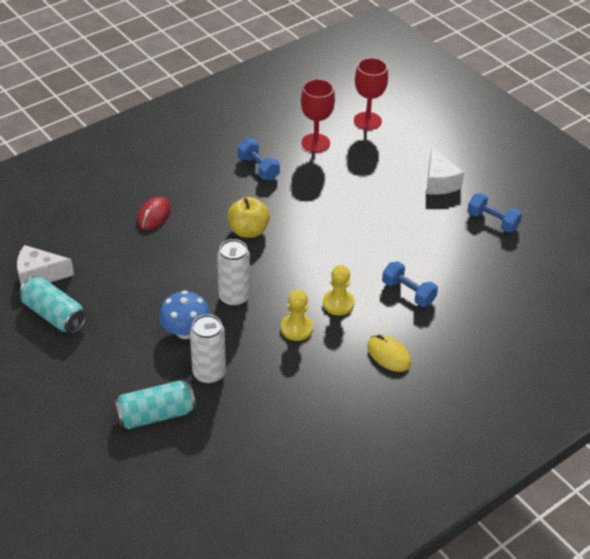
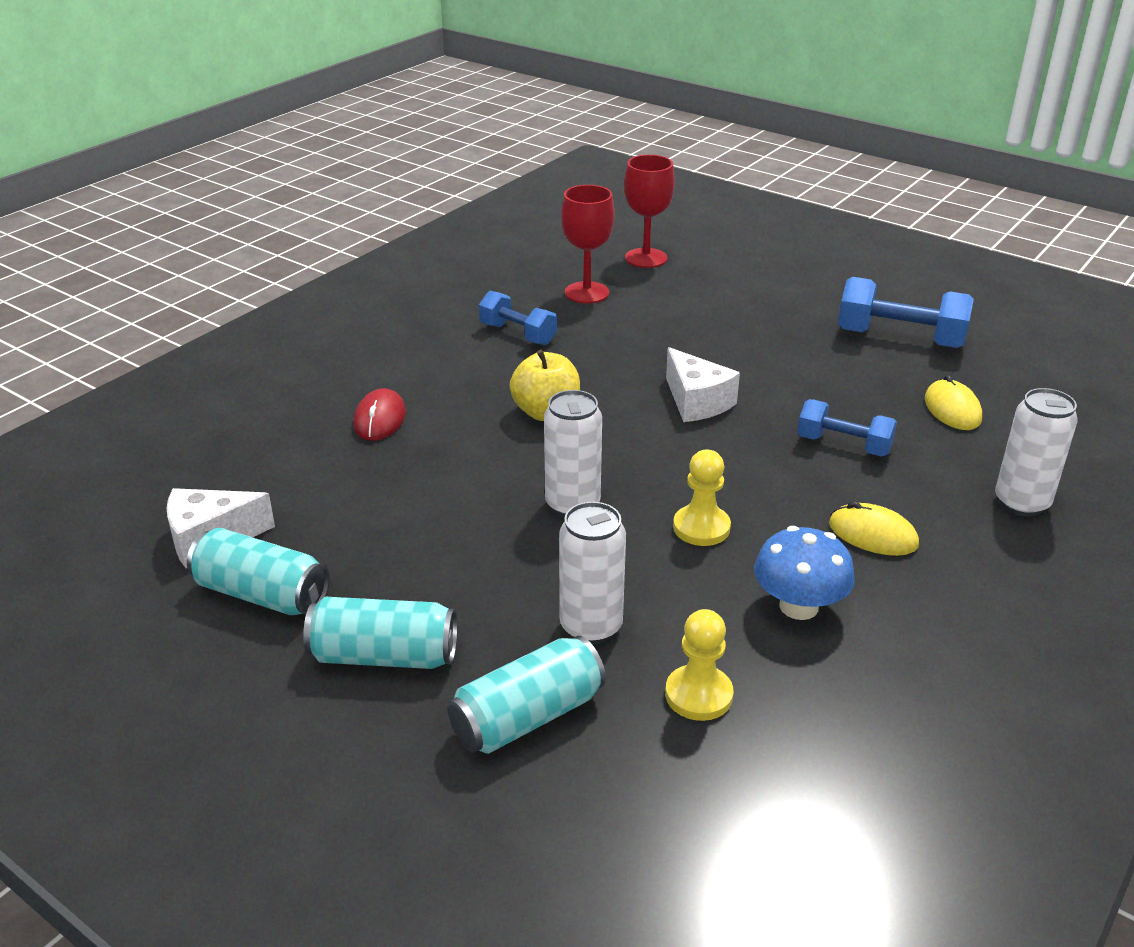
camera: 15 degrees left, 10 degrees down
blue mushroom [159,290,211,339] -> blue mushroom moved to [754,526,855,620]
yellow pawn [323,265,355,315] -> yellow pawn moved to [665,609,734,721]
white cheese [426,148,465,195] -> white cheese moved to [666,347,740,422]
blue dumbbell [467,193,522,232] -> blue dumbbell [838,277,974,348], size x1.56
none -> turquoise can [303,597,457,669]
none -> yellow mouse [925,375,982,430]
none -> white can [995,388,1078,517]

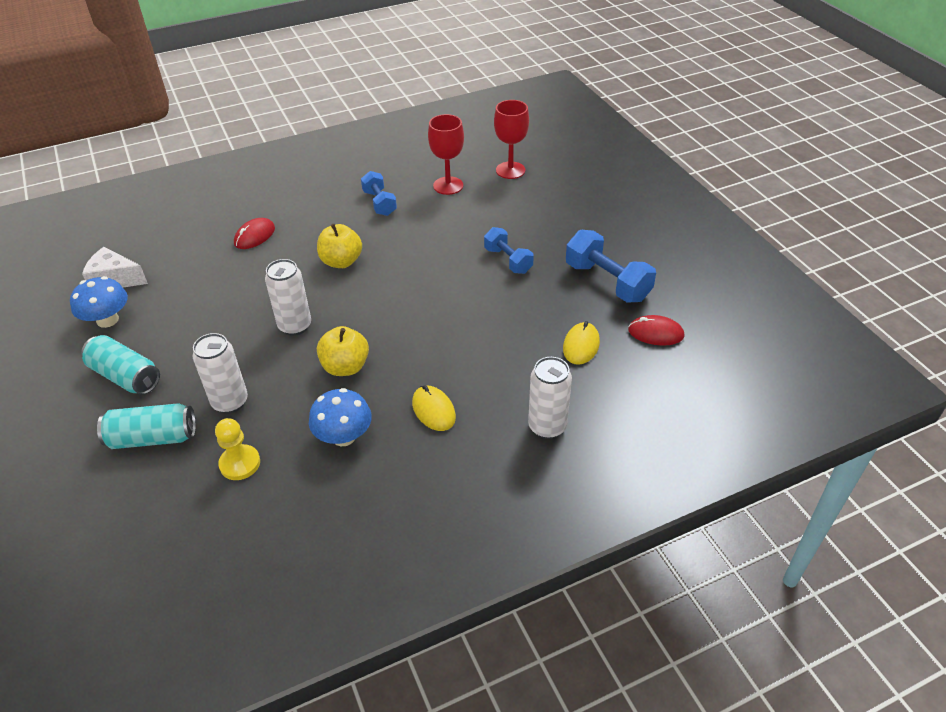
camera: 30 degrees right, 10 degrees up
turquoise can [187,528,330,615] -> blue mushroom [70,276,128,328]
white cheese [666,347,740,422] -> none
yellow pawn [673,450,731,546] -> yellow apple [317,326,369,376]
blue dumbbell [797,399,897,457] -> blue dumbbell moved to [484,227,534,274]
none -> red mouse [628,315,684,346]

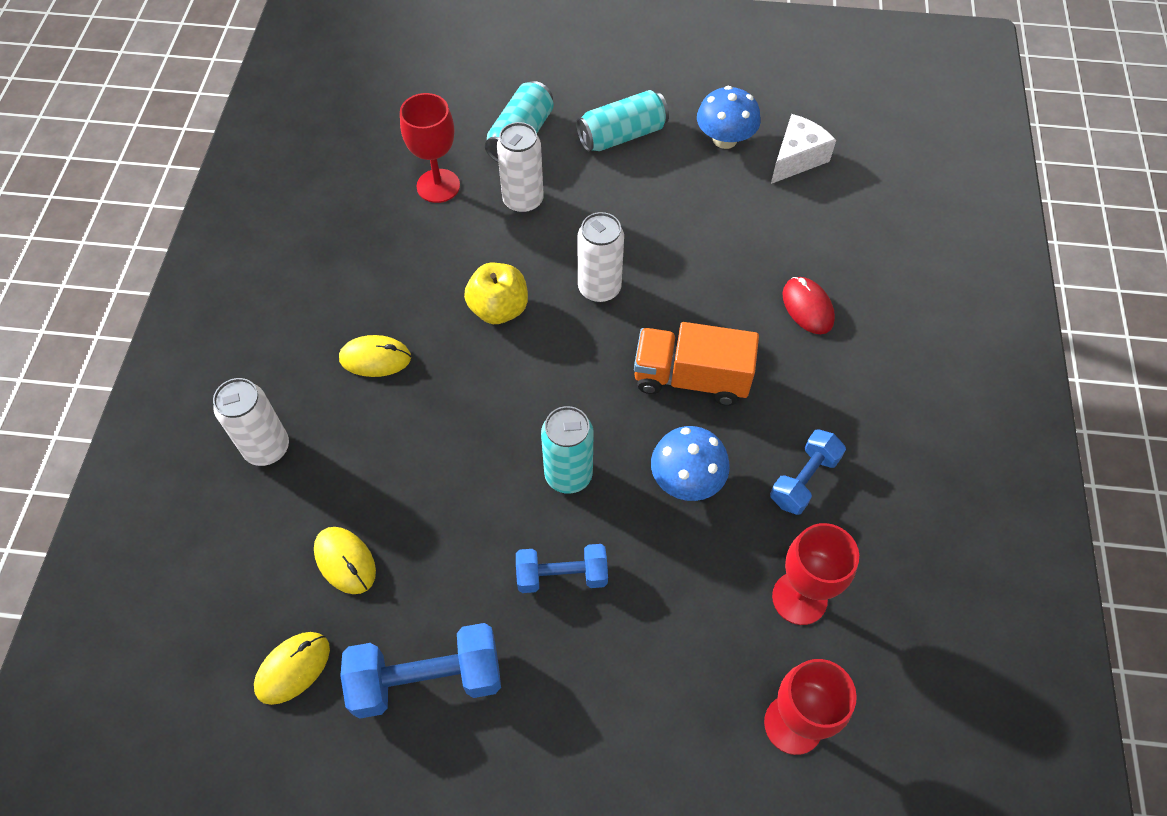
camera: 120 degrees right, 15 degrees up
yellow pawn [215,418,260,480] -> red goblet [400,93,460,203]
blue mushroom [309,388,372,446] -> blue mushroom moved to [651,426,730,501]
yellow apple [317,224,362,268] -> orange truck [634,322,759,406]
blue dumbbell [361,171,397,216] -> blue dumbbell turned 60 degrees counterclockwise [770,429,846,515]
red mouse [628,315,684,346] -> yellow mouse [254,632,330,705]
none -> turquoise can [541,406,594,494]

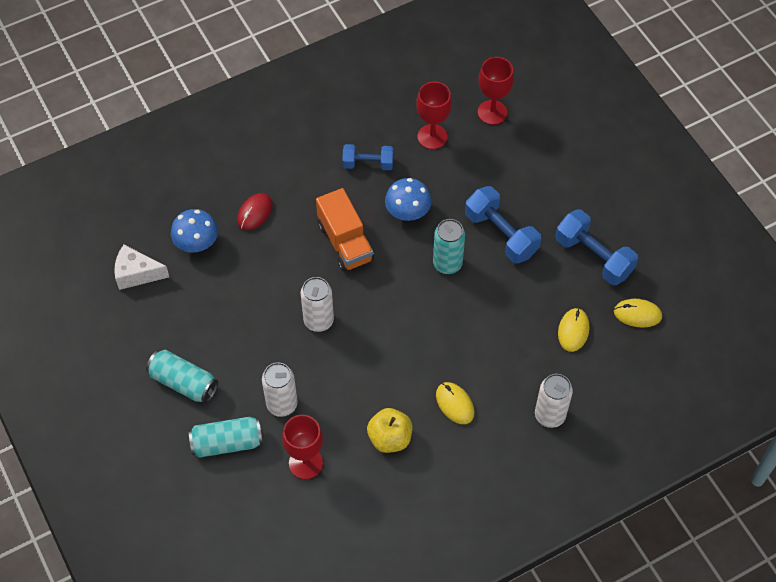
camera: 125 degrees left, 0 degrees up
yellow apple [464,263,528,324] -> yellow apple moved to [367,408,412,453]
blue dumbbell [516,544,608,593] -> blue dumbbell [465,186,541,263], size x1.56
blue mushroom [697,86,761,149] -> blue mushroom moved to [171,209,218,253]

